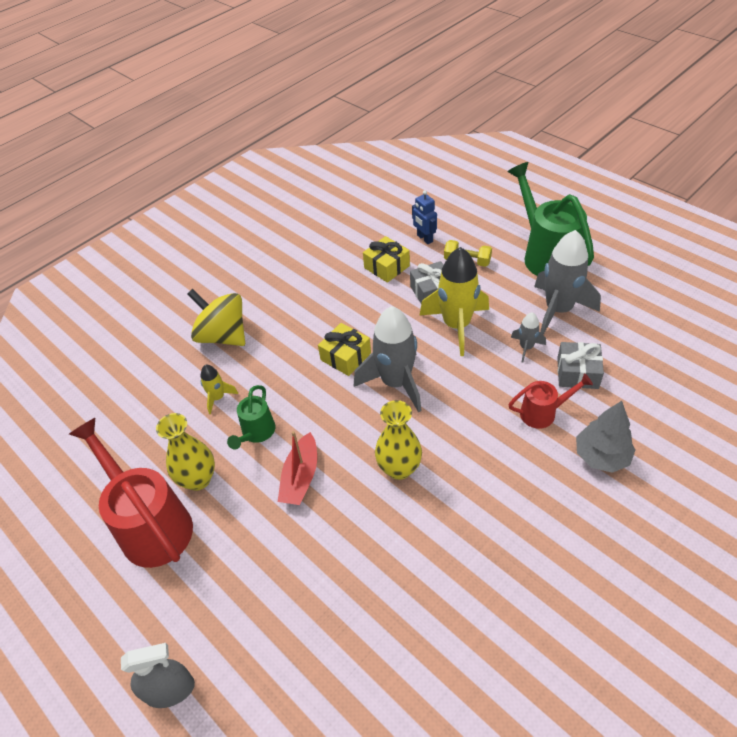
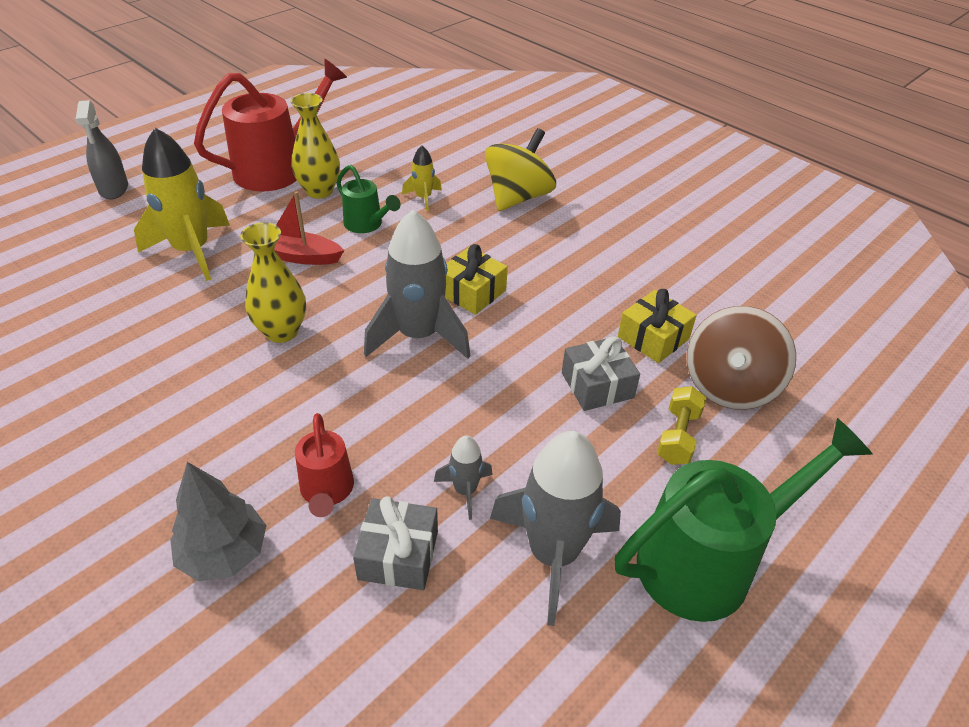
camera: 85 degrees right, 5 degrees down
green watering can [227,385,275,450] -> green watering can turned 150 degrees counterclockwise [336,165,401,233]
blue robot [412,190,437,244] -> brown spinning top [687,306,796,410]
yellow rocket [419,247,489,356] -> yellow rocket moved to [134,128,230,281]

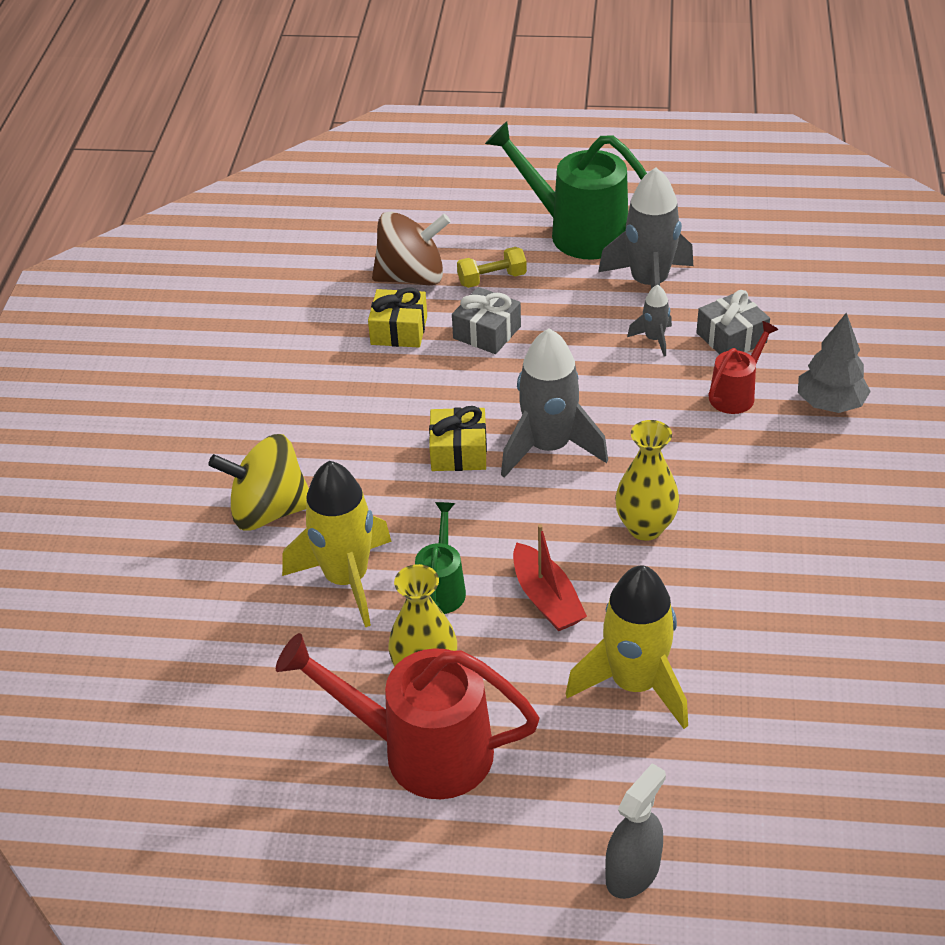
camera: 125 degrees left, 0 degrees up
yellow rocket [402,146,442,211] -> yellow rocket [282,461,392,627], size x2.08

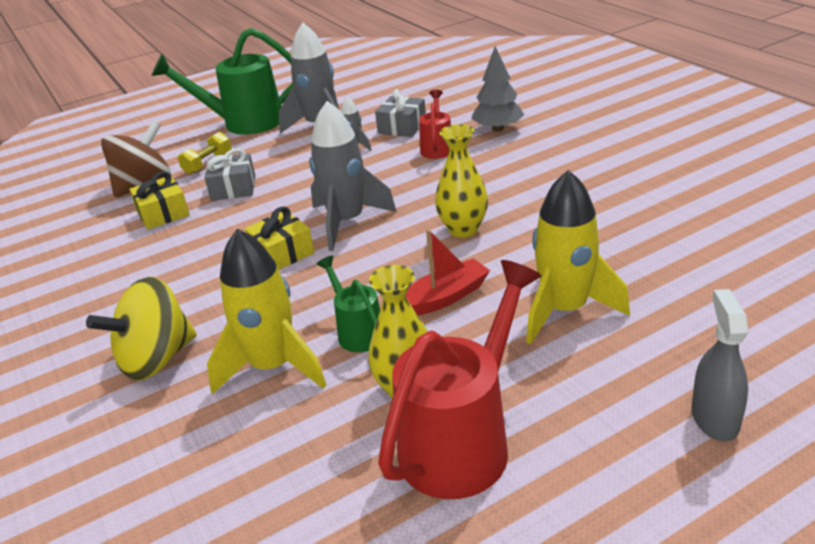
camera: 35 degrees left, 10 degrees down
red watering can [276,633,540,799] -> red watering can turned 150 degrees clockwise [378,260,541,499]
red boat [513,524,587,631] -> red boat turned 60 degrees counterclockwise [406,229,490,316]

